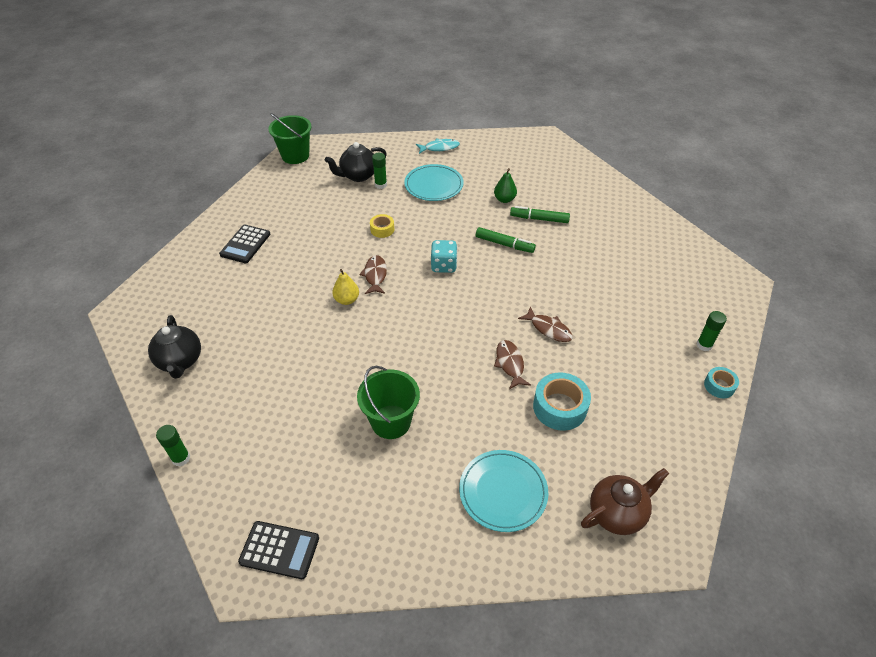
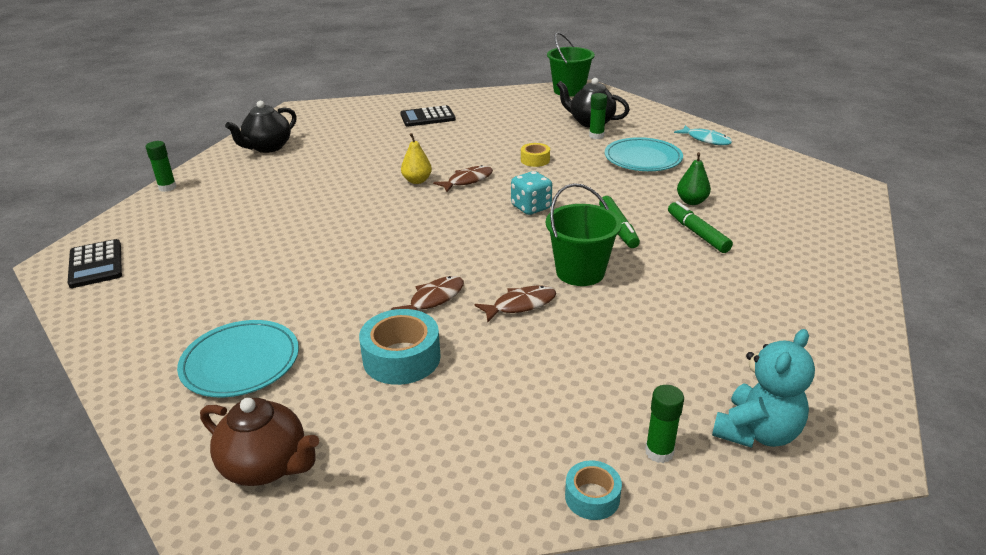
camera: 55 degrees right, 15 degrees down
green bucket [357,366,420,439] -> green bucket moved to [546,183,622,286]
brown fish [518,307,573,342] -> brown fish turned 120 degrees counterclockwise [474,286,556,323]
none -> turquoise teddy bear [712,329,815,448]

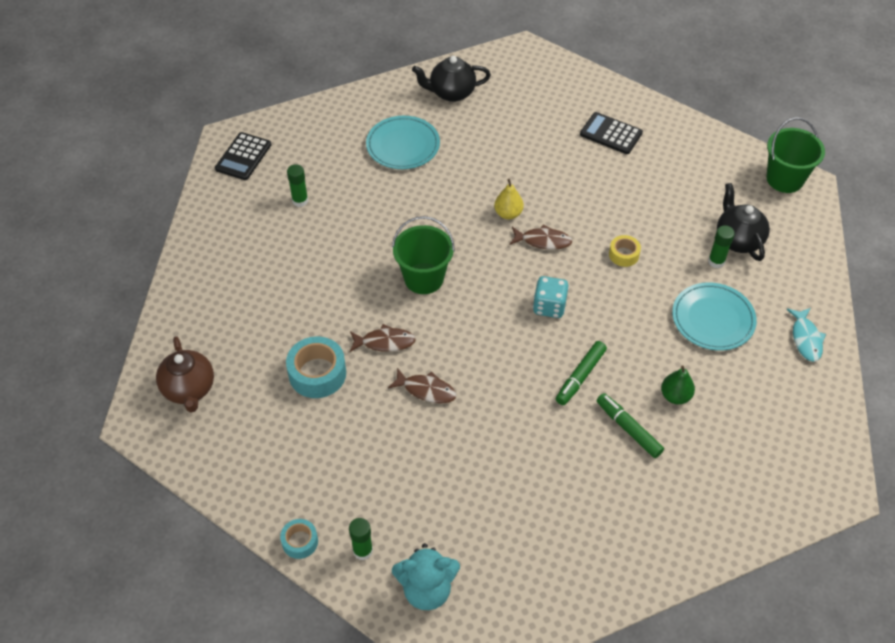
camera: 45 degrees right, 20 degrees up
green glue stick [146,141,177,192] -> green glue stick moved to [287,164,308,207]
turquoise plate [177,320,299,398] -> turquoise plate moved to [366,116,440,169]
green bucket [546,183,622,286] -> green bucket moved to [392,216,455,294]
green marker [668,201,733,253] -> green marker turned 60 degrees counterclockwise [597,393,664,458]

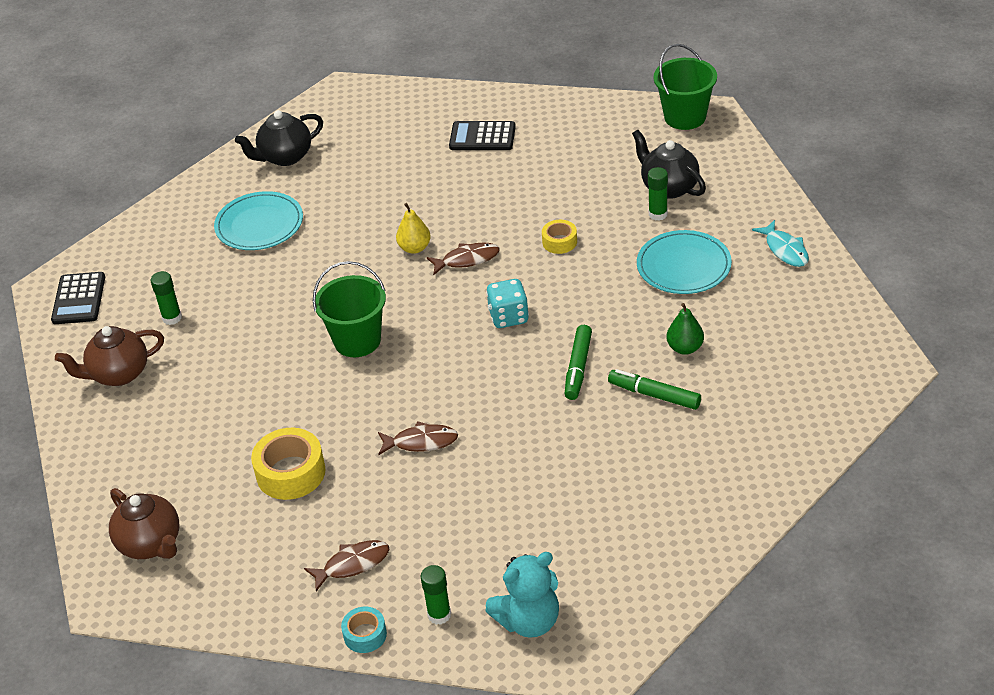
camera: 20 degrees left, 10 degrees down
turquoise tape [286,336,346,398] -> yellow tape [251,428,326,500]
brown fish [350,324,416,352] -> brown fish moved to [304,540,389,591]
none -> brown teapot [55,326,164,386]

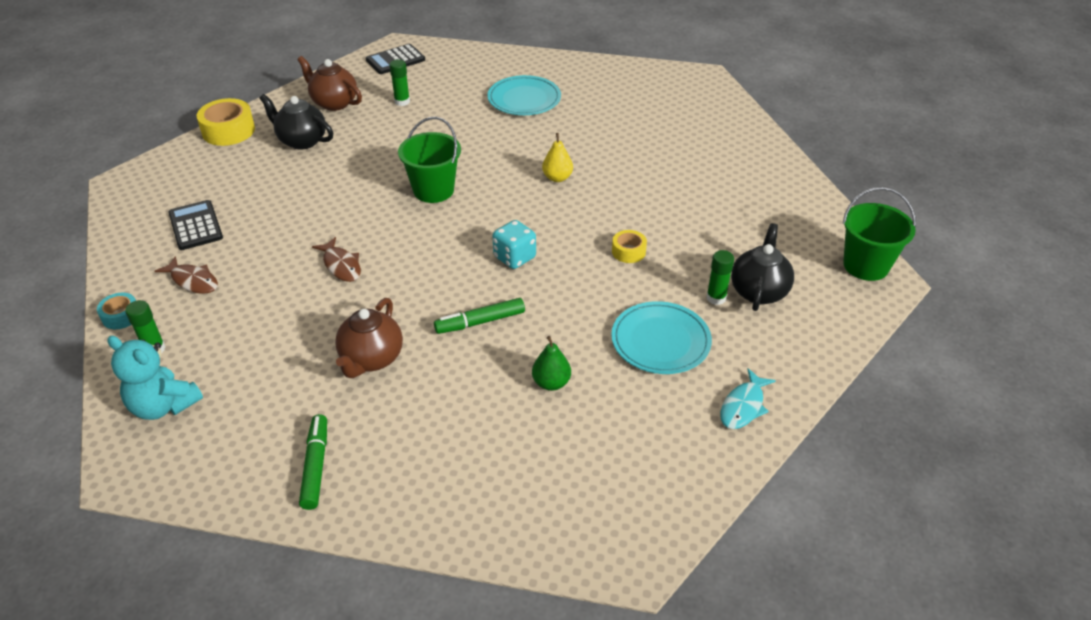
camera: 55 degrees right, 0 degrees up
brown teapot [109,488,179,559] -> brown teapot moved to [335,298,403,378]
black teapot [235,110,323,166] -> black teapot moved to [259,94,333,150]
yellow tape [251,428,326,500] -> yellow tape moved to [197,98,255,146]
brown fish [427,242,499,275] -> none
black calculator [449,121,516,150] -> black calculator moved to [168,200,223,250]
green marker [608,369,701,410] -> green marker moved to [299,414,327,510]

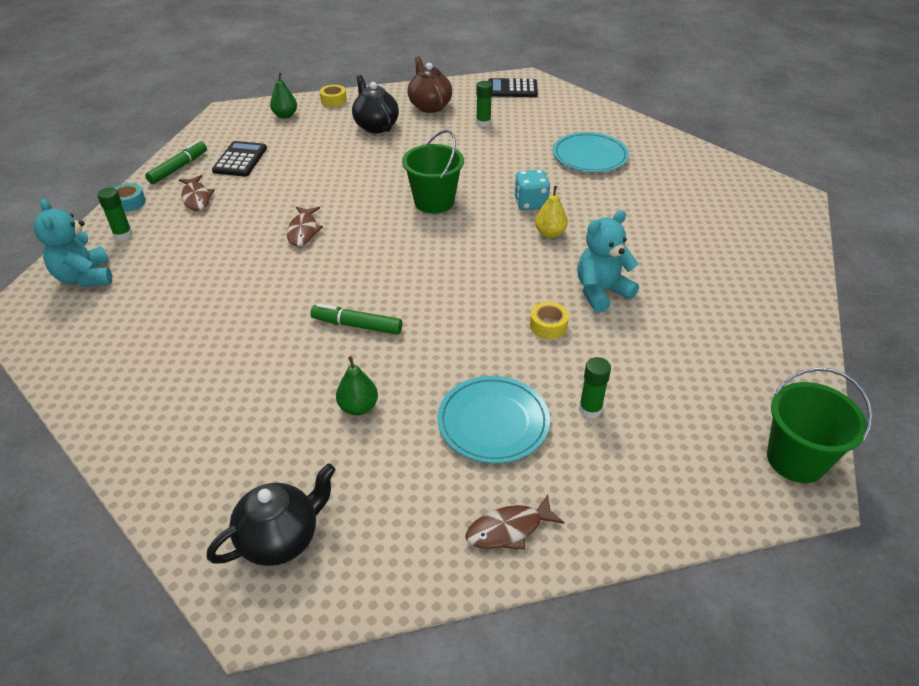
camera: 35 degrees right, 0 degrees up
yellow tape [197,98,255,146] -> yellow tape [320,85,347,107], size x0.57
green marker [299,414,327,510] -> green marker moved to [145,141,207,184]
brown teapot [335,298,403,378] -> none
turquoise dice [492,220,536,269] -> turquoise dice moved to [514,169,550,210]
turquoise fish [720,368,776,429] -> brown fish [466,494,565,550]
black teapot [731,223,794,311] -> black teapot moved to [206,463,336,566]
none -> green pear [270,73,297,119]
none -> turquoise teddy bear [577,210,639,313]

